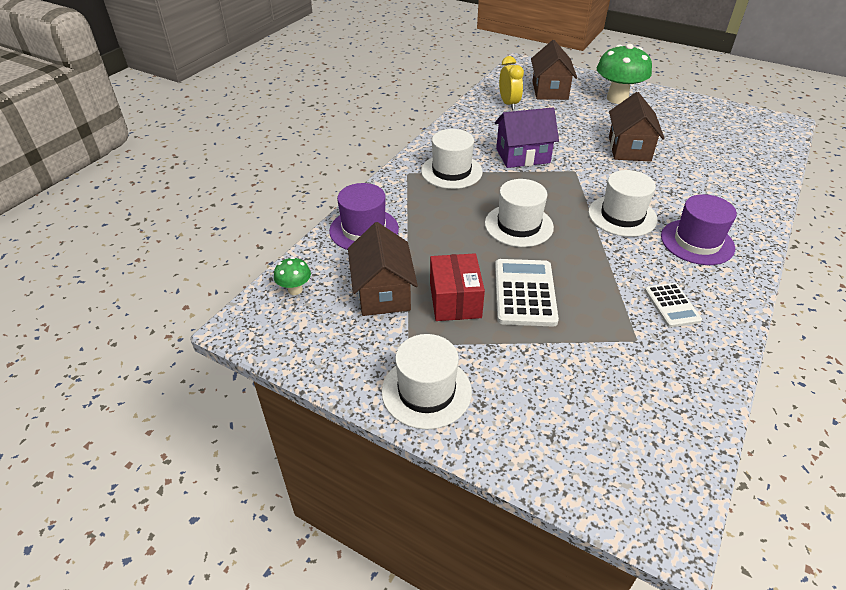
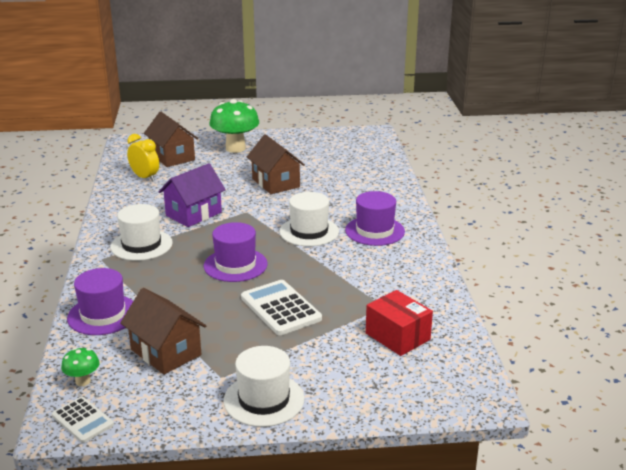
camera: 35 degrees left, 15 degrees down
red box [430,253,485,321] -> red box moved to [366,290,433,356]
white hat [485,179,554,247] -> purple hat [204,222,268,282]
white calculator [644,283,702,327] -> white calculator moved to [52,397,114,443]

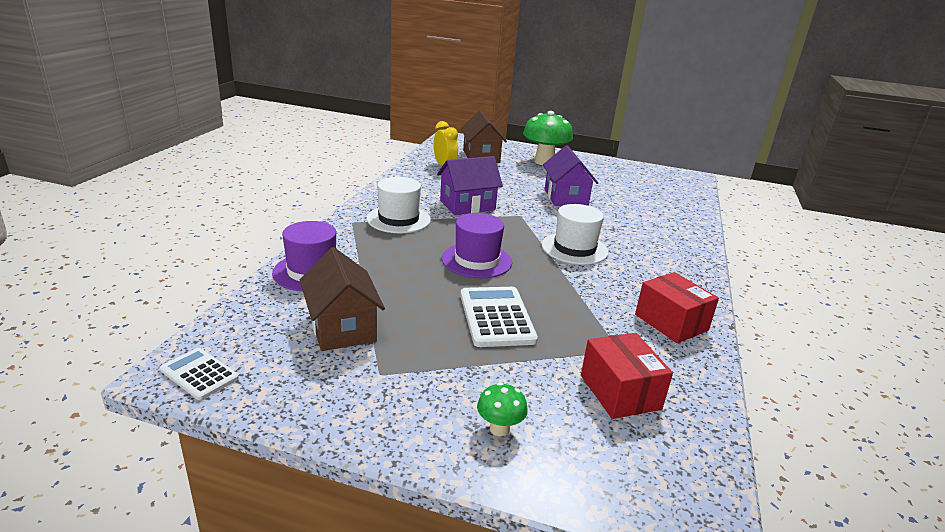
camera: 20 degrees right, 0 degrees up
white calculator [52,397,114,443] -> white calculator turned 150 degrees clockwise [160,348,239,400]
green mushroom [61,348,100,386] -> green mushroom moved to [477,382,528,436]
white hat [224,346,304,427] -> none
brown house [247,134,305,194] -> purple house [543,145,598,206]
purple hat [345,191,405,246] -> none
none -> red box [635,272,719,343]

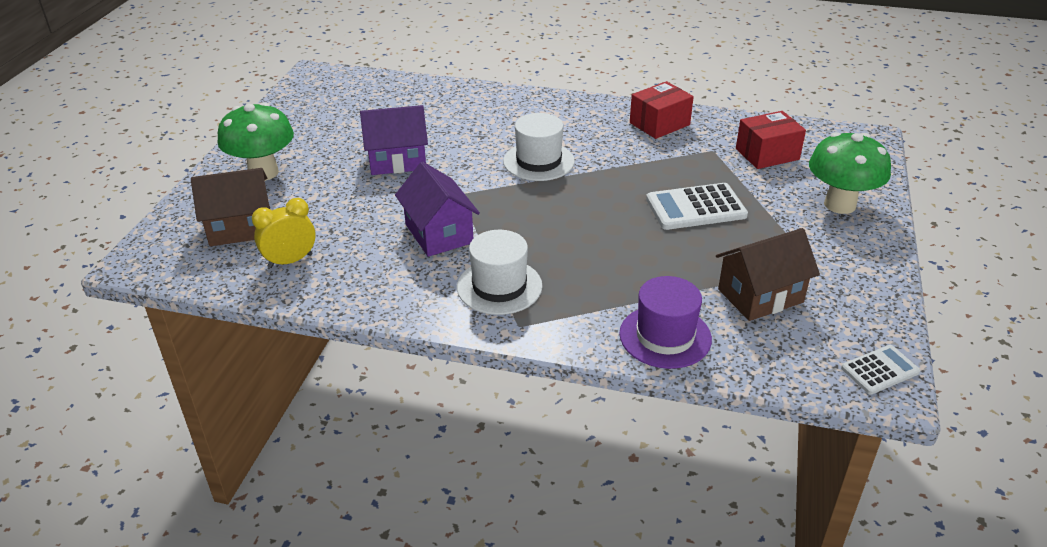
camera: 90 degrees left, 10 degrees up
white calculator [160,348,239,400] -> white calculator turned 150 degrees counterclockwise [841,345,920,395]
purple hat [442,213,512,278] -> none
green mushroom [477,382,528,436] -> green mushroom [809,132,891,214], size x2.13

